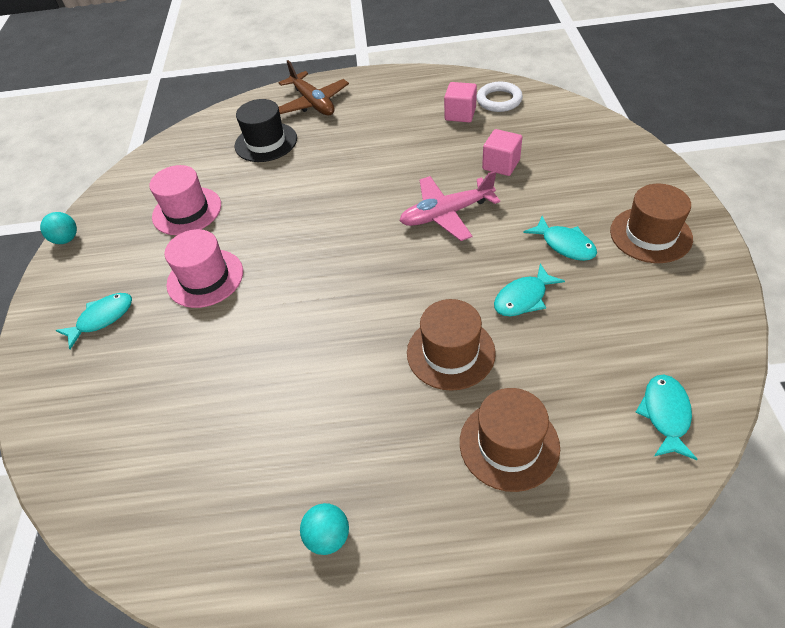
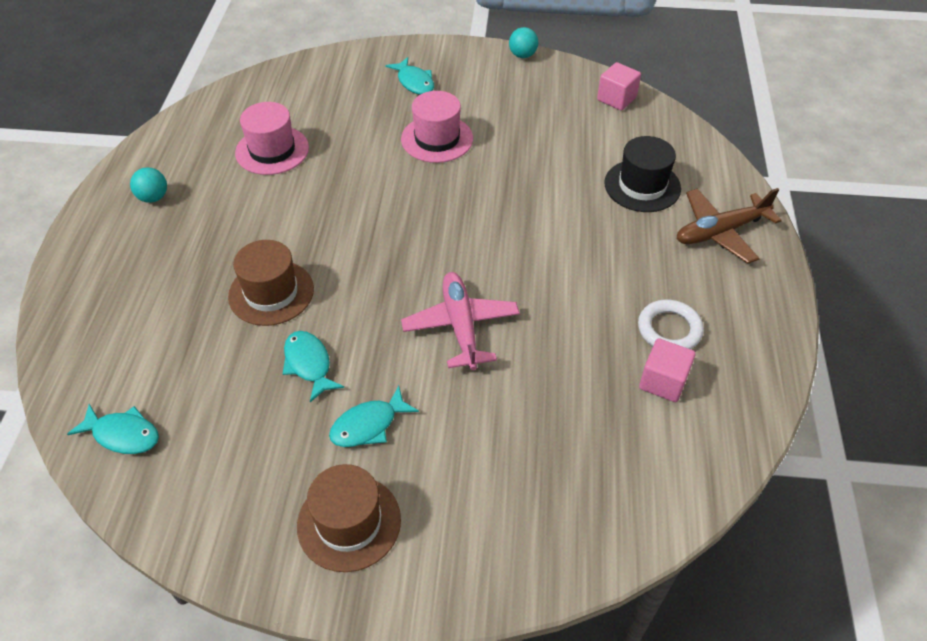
camera: 95 degrees right, 0 degrees up
pink hat [149,165,221,235] -> pink hat moved to [235,102,309,175]
brown hat [460,388,560,492] -> none
white ring [477,81,523,112] -> white ring moved to [638,299,704,349]
pink cube [482,129,522,176] -> pink cube moved to [597,62,641,111]

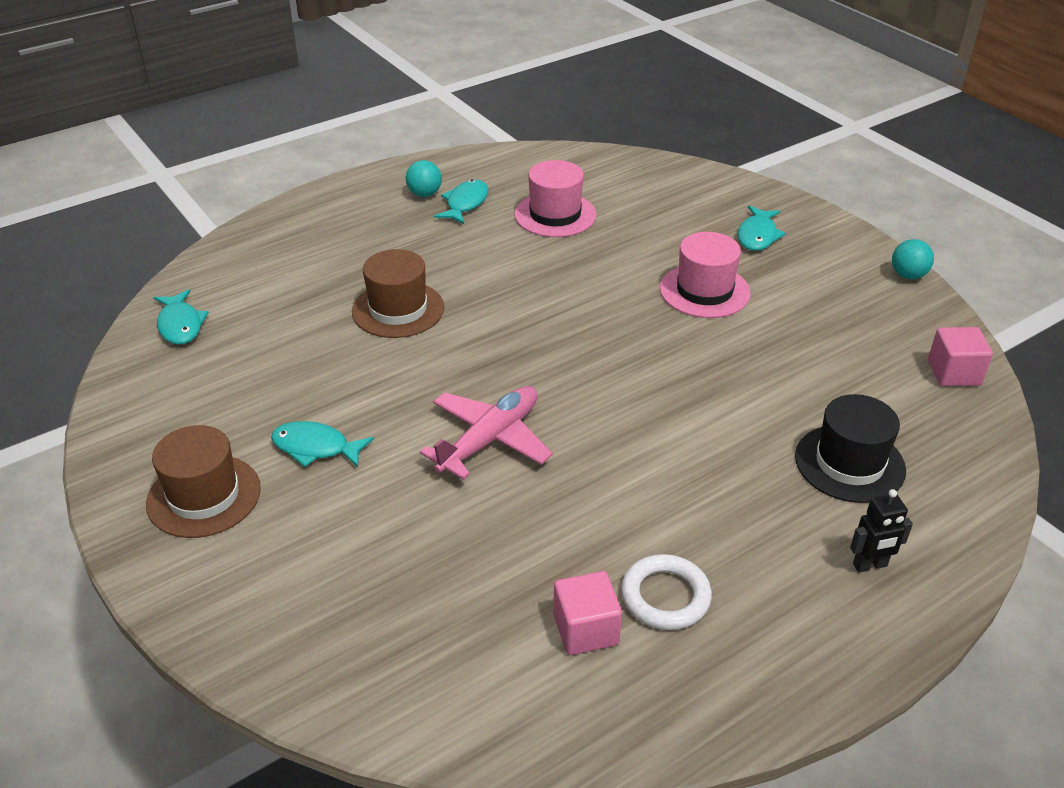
camera: 50 degrees right, 10 degrees down
turquoise fish [283,331,344,402] -> turquoise fish moved to [434,180,489,224]
brown plane [677,188,782,264] -> black robot [850,489,913,573]

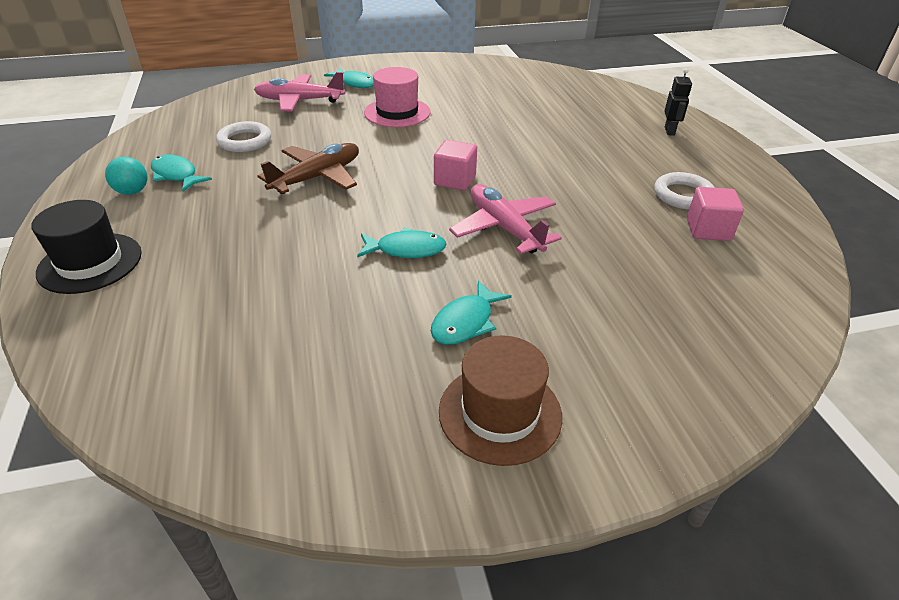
camera: 70 degrees left, 0 degrees up
turquoise fish [153,289,209,345] -> turquoise fish moved to [357,227,447,258]
brown hat [352,249,444,338] -> none
pink hat [514,160,596,237] -> white ring [216,121,271,152]
black hat [795,394,906,503] -> black hat moved to [31,200,142,294]
turquoise ball [892,239,934,279] -> none
pink cube [928,327,993,386] -> pink cube moved to [434,140,477,191]
none -> pink plane [254,72,345,111]
none -> brown plane [258,143,359,194]

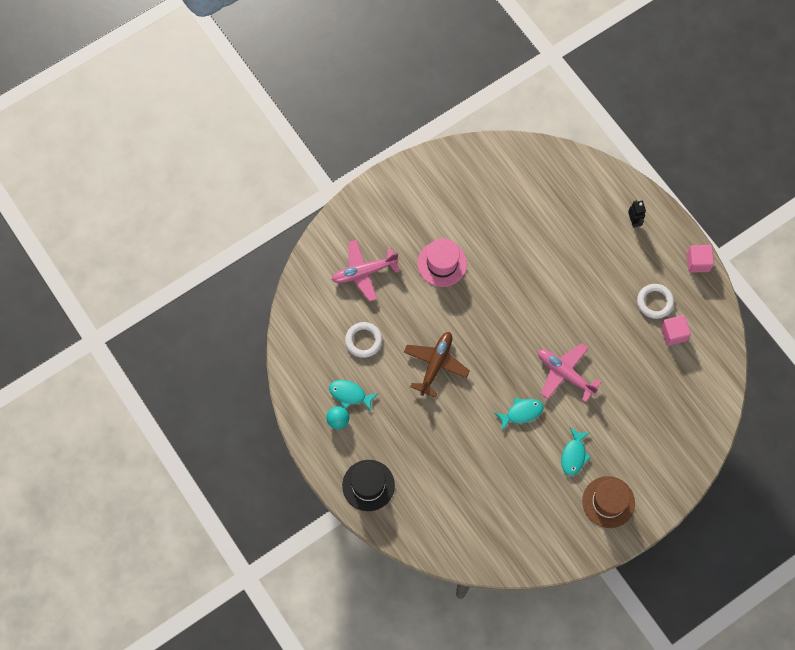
camera: 20 degrees left, 30 degrees up
turquoise fish [324,68,374,88] -> none
pink cube [434,140,477,191] -> pink cube moved to [687,245,714,273]

